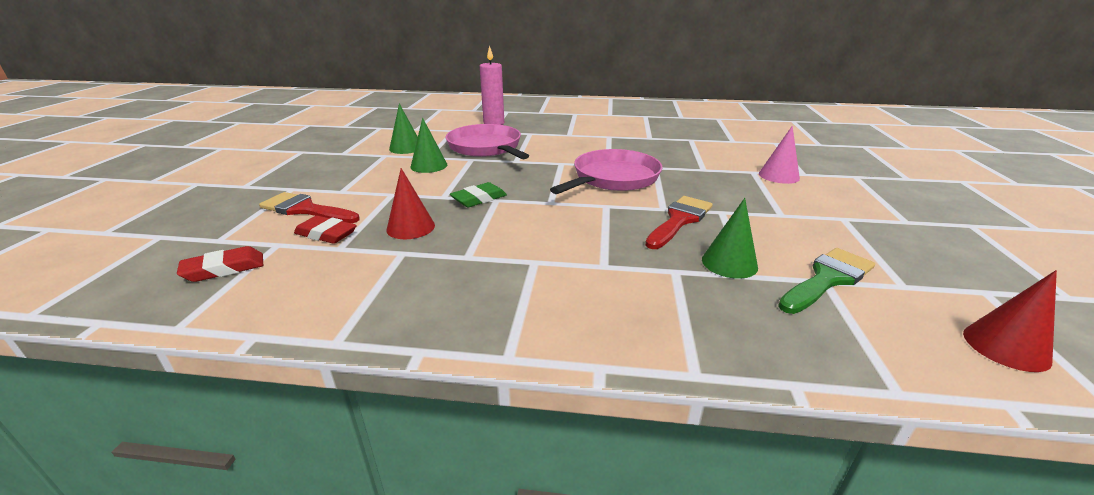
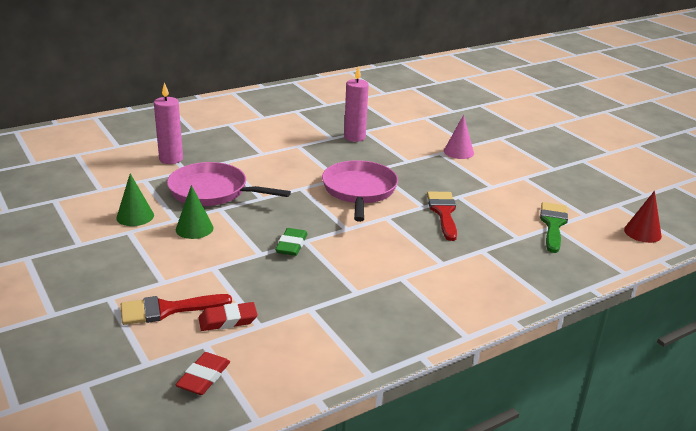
camera: 40 degrees left, 0 degrees up
red cone [386,168,435,239] -> none
green cone [702,198,758,279] -> none
none -> pink candle [344,66,369,142]

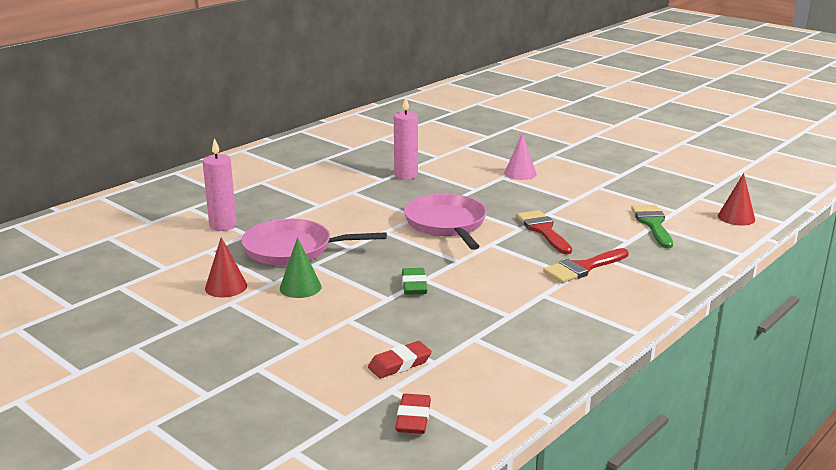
camera: 15 degrees left, 5 degrees down
green cone [116,173,154,226] -> red cone [205,237,247,298]
red brush [121,294,232,325] -> red brush moved to [543,248,629,283]

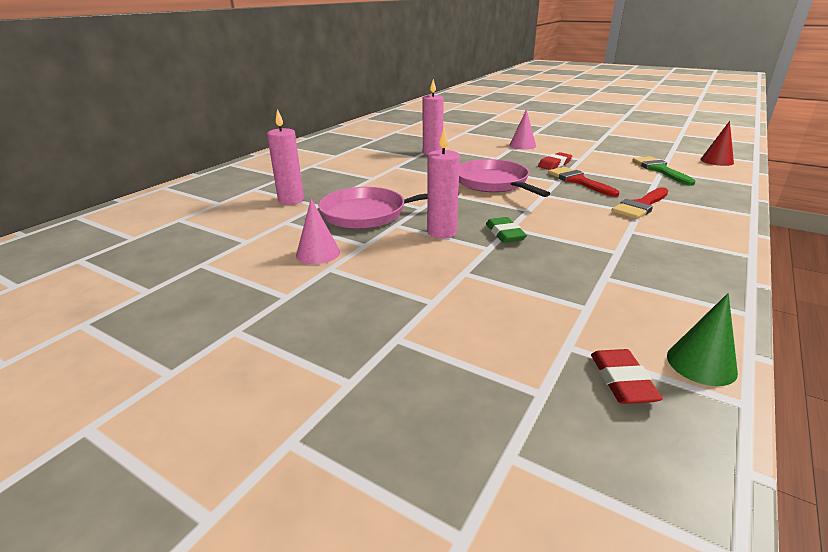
camera: 10 degrees left, 5 degrees up
red cone [205,237,247,298] -> pink cone [296,199,340,264]
green cone [280,237,322,298] -> green cone moved to [667,293,738,386]
red eraser [368,341,432,378] -> red eraser moved to [538,152,572,170]
none -> pink candle [427,129,460,238]

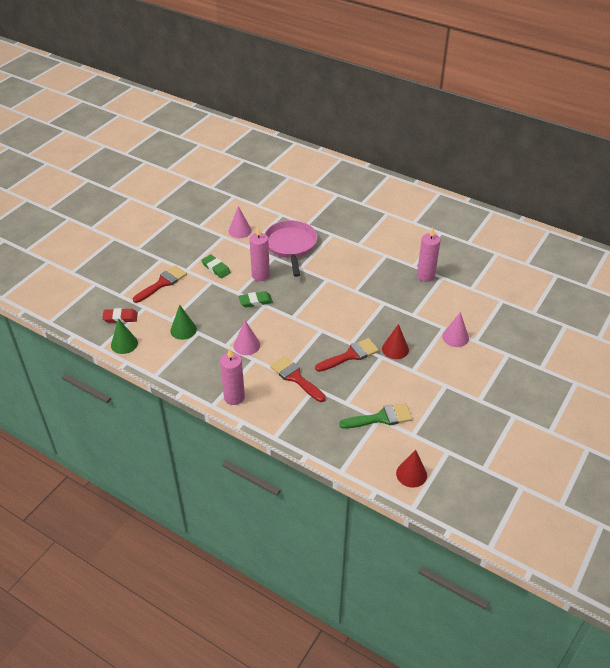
camera: 90 degrees right, 15 degrees up
pink candle [267,109,304,205] -> pink candle moved to [220,348,245,405]
pink pan [459,159,550,197] -> none
red eraser [538,152,572,170] -> red cone [382,324,409,359]
none -> red brush [133,265,187,303]
none -> green cone [170,305,197,340]
none -> green eraser [201,255,231,278]
none -> pink cone [234,320,260,355]

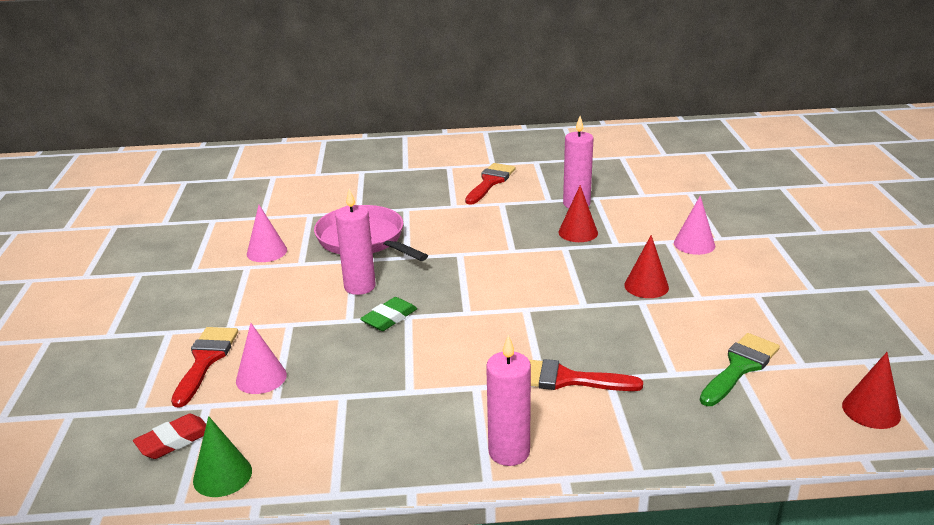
camera: 35 degrees left, 15 degrees down
green cone [170,305,197,340] -> none
green eraser [201,255,231,278] -> none
pink cone [234,320,260,355] -> pink cone moved to [236,323,287,394]
red brush [315,338,379,372] -> red brush moved to [465,163,515,205]
none -> red cone [558,185,598,242]

